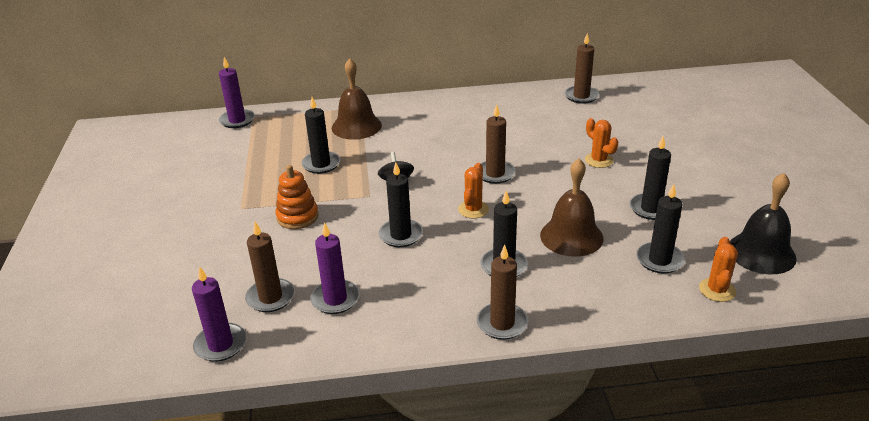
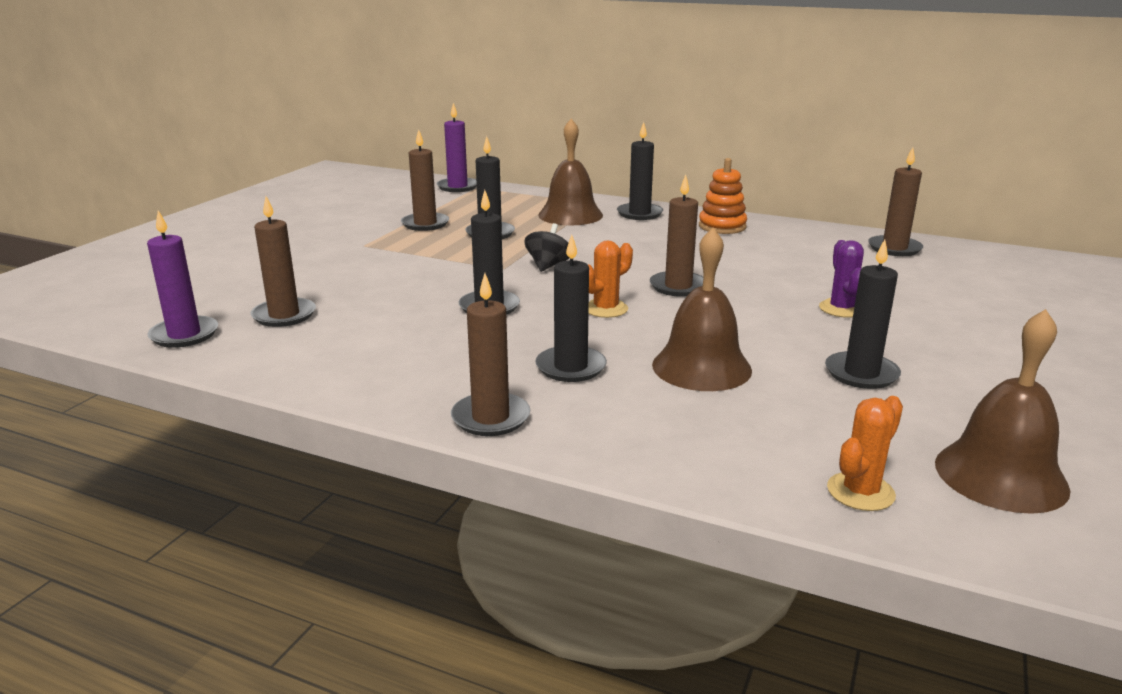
camera: 30 degrees right, 10 degrees down
orange stacking toy [275,165,318,229] -> orange stacking toy moved to [699,158,747,234]
purple candle [310,222,360,314] -> none
orange cactus [585,118,618,168] -> purple cactus [819,240,864,318]
black candle [636,184,685,274] -> black candle moved to [617,122,663,220]
black bell [730,173,797,274] -> brown bell [935,309,1071,514]
none -> brown candle [401,129,449,231]

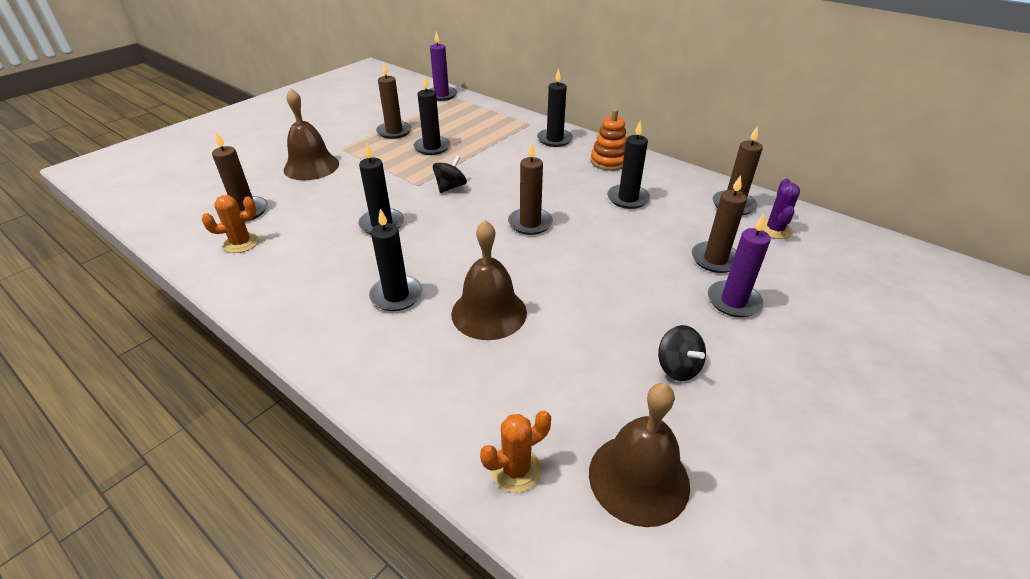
camera: 15 degrees right, 15 degrees up
purple candle [147,210,218,348] -> purple candle moved to [708,214,771,317]
brown candle [451,273,530,436] -> brown candle moved to [692,175,747,273]
brown bell [538,119,603,225] -> brown bell moved to [284,88,339,180]
orange cactus [588,240,633,318] -> orange cactus moved to [202,195,259,253]
purple cactus [819,240,864,318] -> purple cactus moved to [763,179,800,239]
black candle [825,239,901,389] -> black candle moved to [607,121,650,209]
none -> black spinning top [658,325,706,381]

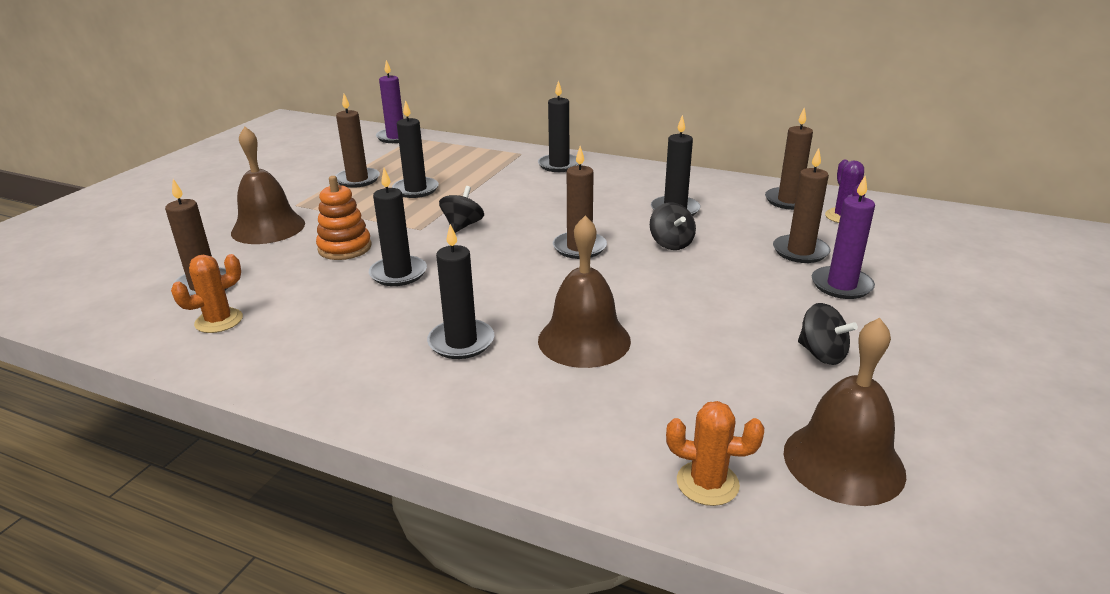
camera: 15 degrees left, 10 degrees down
orange cactus [480,411,551,493] -> orange cactus turned 60 degrees clockwise [666,401,764,506]
orange stacking toy [591,109,627,171] -> orange stacking toy moved to [316,176,372,260]
none -> black spinning top [650,202,696,250]

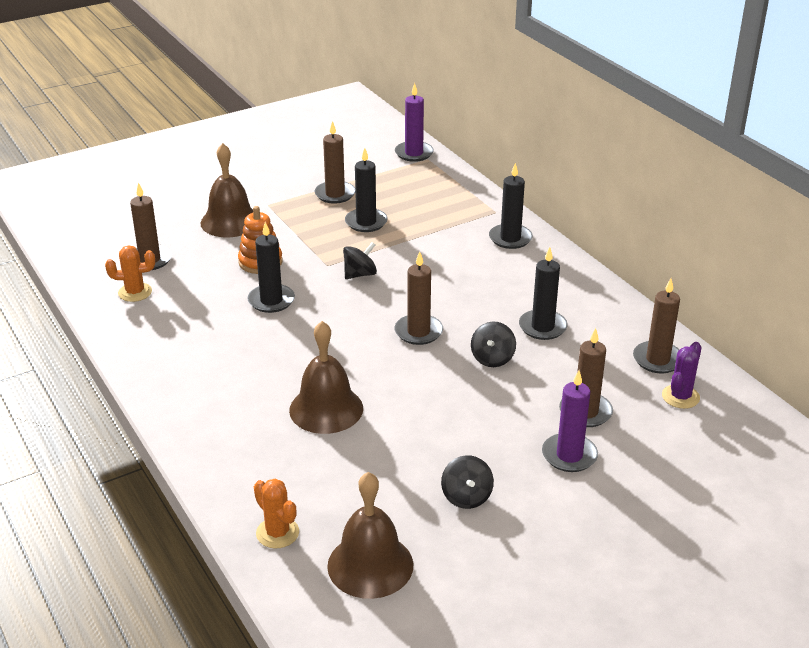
camera: 35 degrees right, 5 degrees up
black candle [427,224,494,359] -> none

